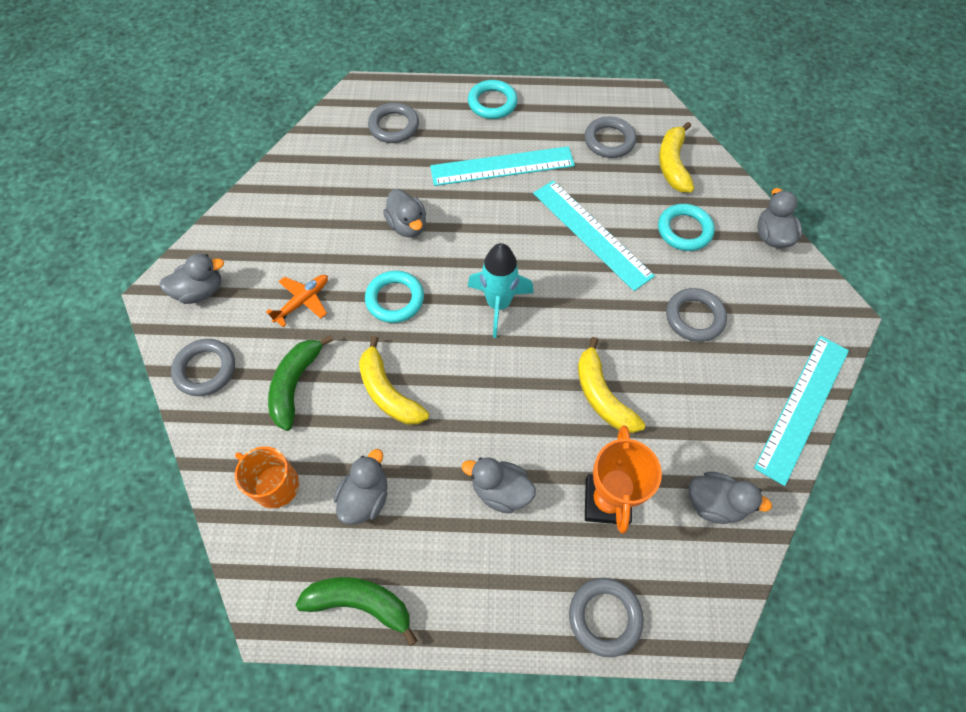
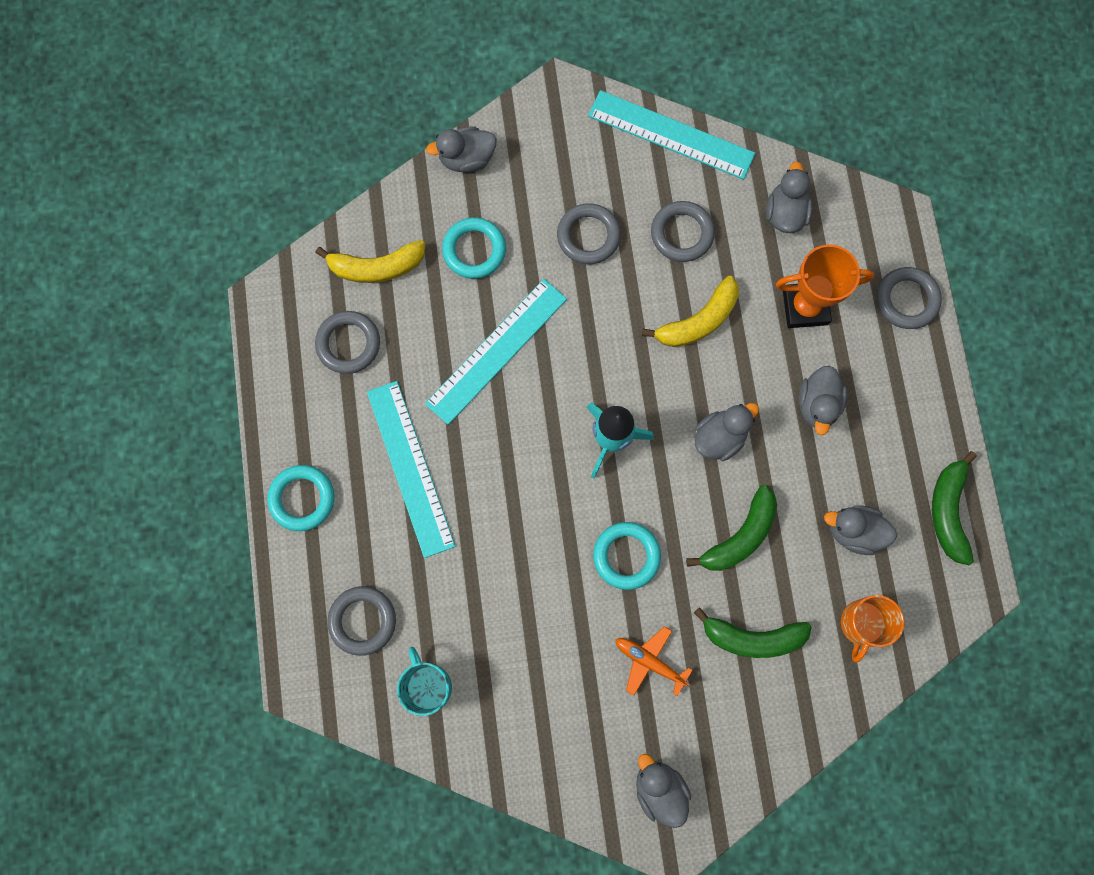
camera: 100 degrees left, 15 degrees up
grey ring [171,339,235,396] -> grey ring moved to [651,201,715,262]
yellow banana [359,336,429,425] -> green banana [686,485,777,571]
grey duck [383,189,426,237] -> grey duck moved to [695,403,759,461]
none -> turquoise mug [397,647,452,716]

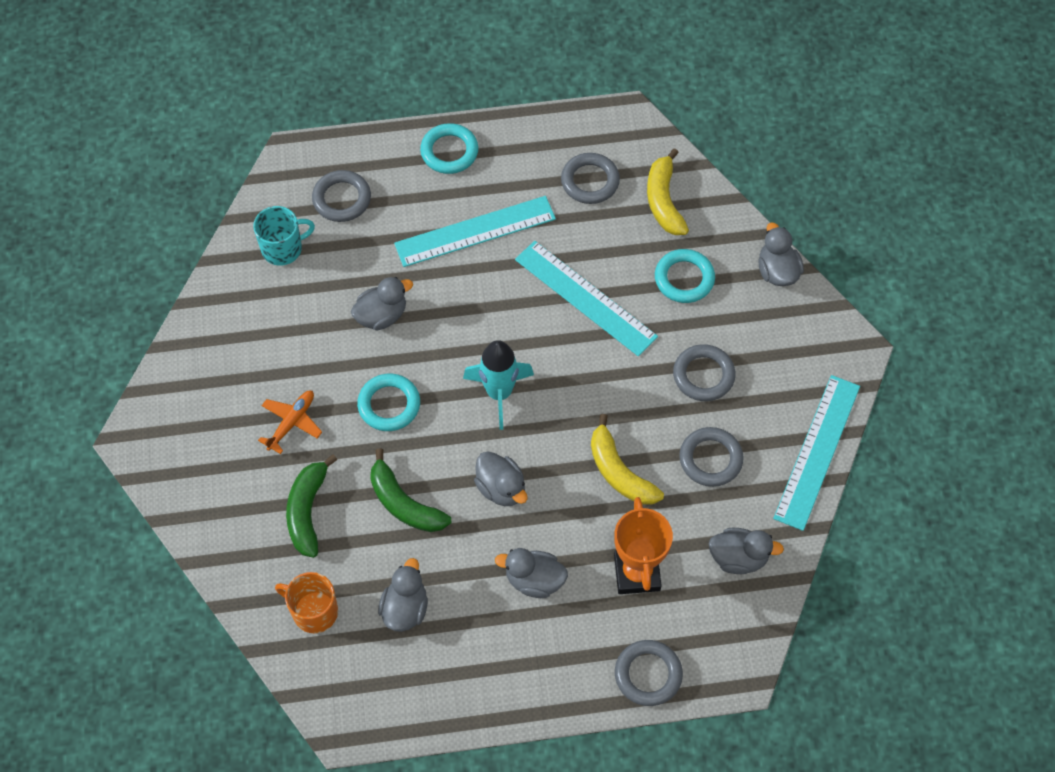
camera: 90 degrees right, 15 degrees down
grey duck [636,754,691,828] -> grey duck moved to [351,277,413,330]
green banana [932,451,977,565] -> none

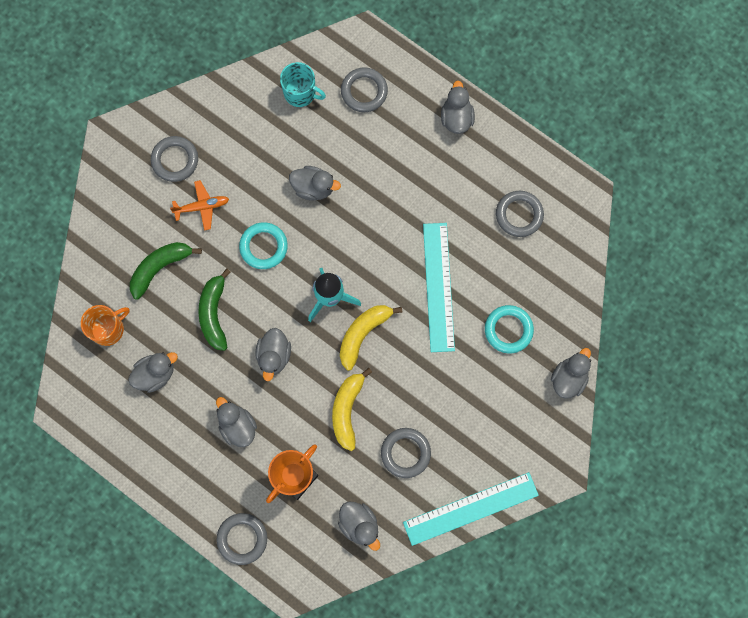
camera: 45 degrees right, 15 degrees up
orange mug [275,572,338,633] -> orange mug turned 75 degrees clockwise [81,305,130,346]
turquoise ruler [394,196,556,267] -> none
turquoise ring [420,123,478,174] -> grey duck [441,81,475,134]
yellow banana [647,148,689,235] -> yellow banana moved to [340,305,402,371]
grey ring [673,344,736,401] -> grey ring moved to [151,136,198,182]

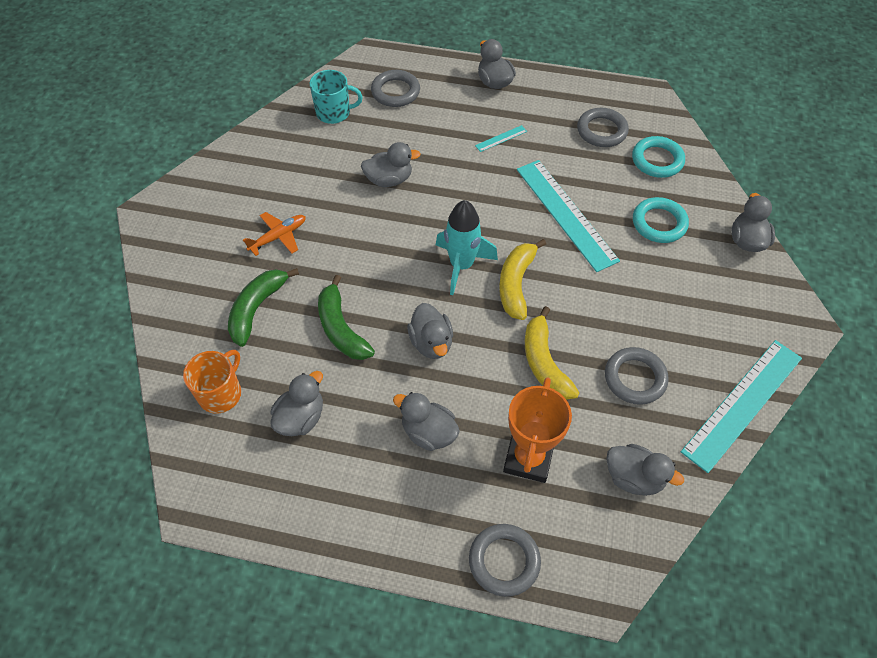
camera: 25 degrees left, 20 degrees down
grey ring [151,136,198,182] -> none
turquoise ring [239,222,288,269] -> turquoise ring moved to [632,136,685,178]
none -> turquoise ruler [475,125,527,152]

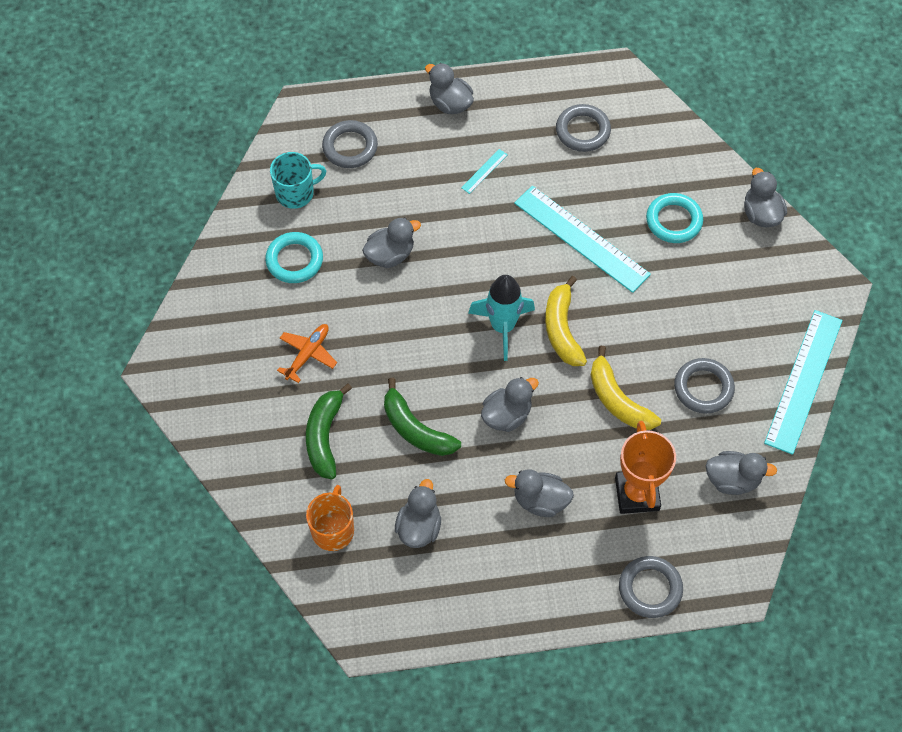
camera: 20 degrees left, 5 degrees up
grey duck [407,303,453,359] -> grey duck turned 90 degrees counterclockwise [481,377,539,432]
turquoise ring [632,136,685,178] -> turquoise ring moved to [265,232,323,283]

